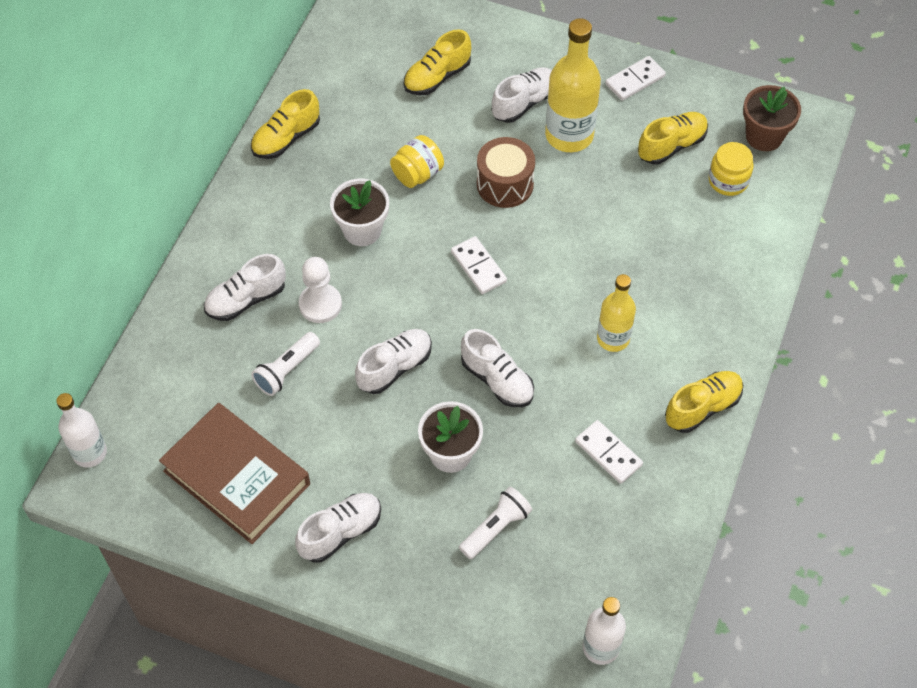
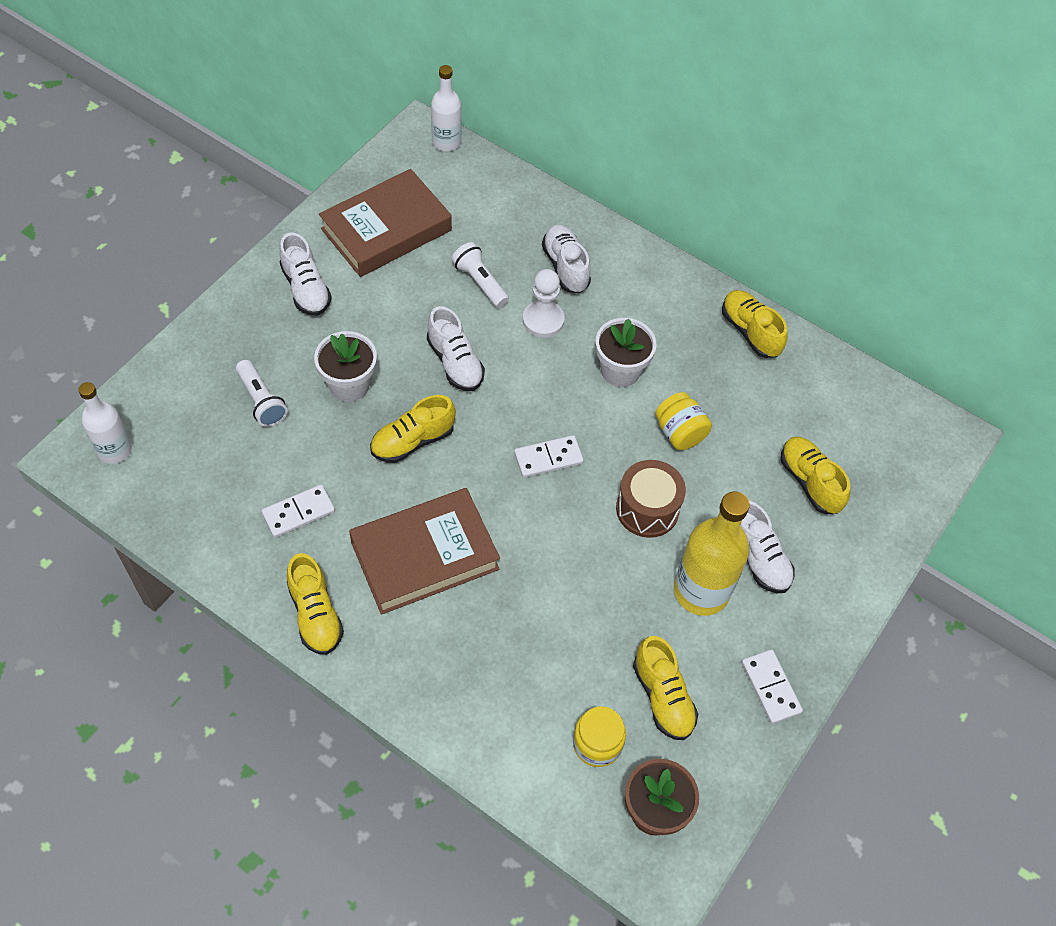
camera: 100 degrees right, 0 degrees up
white shoe [461,329,534,407] -> yellow shoe [370,395,456,463]
yellow bottle [597,274,636,352] -> brown book [349,488,500,615]

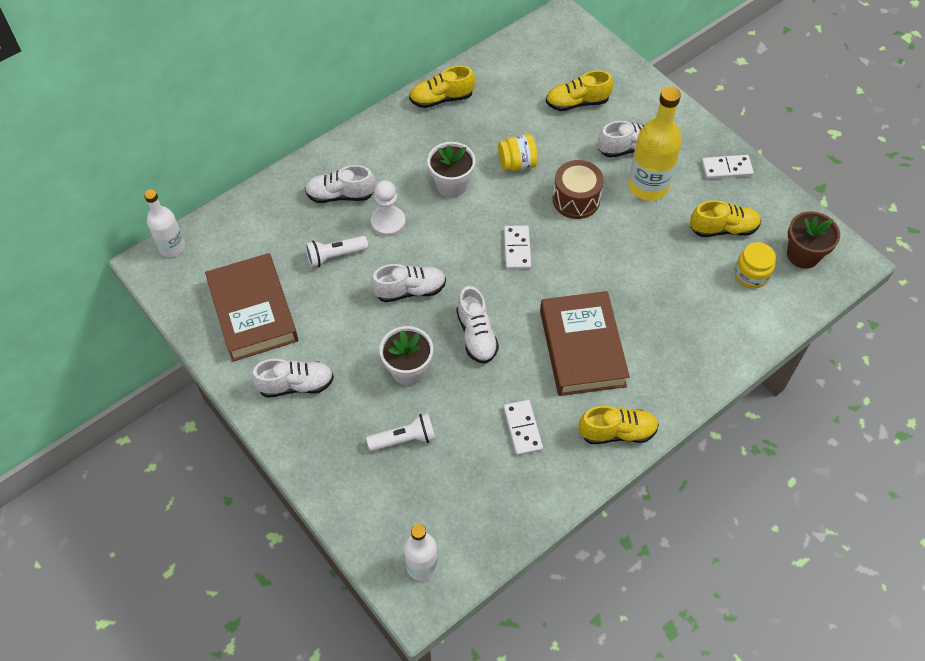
camera: 70 degrees left, 0 degrees up
yellow shoe [370,395,456,463] -> white shoe [456,286,499,364]

